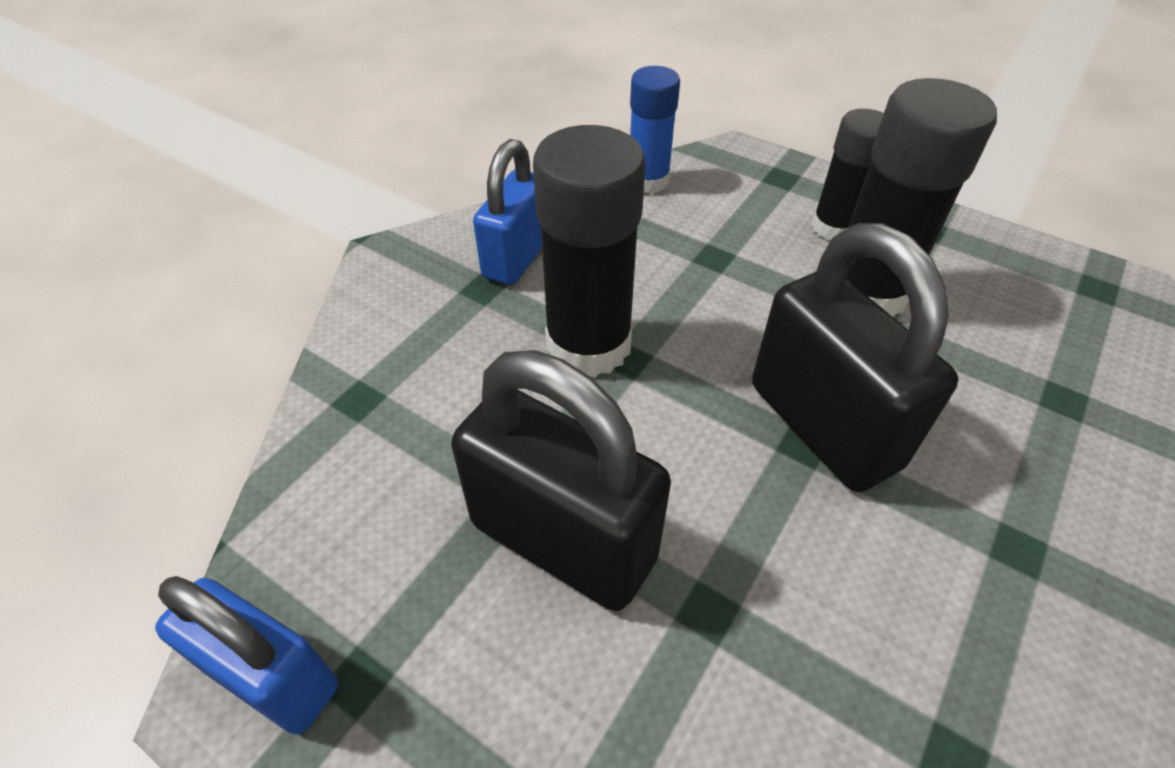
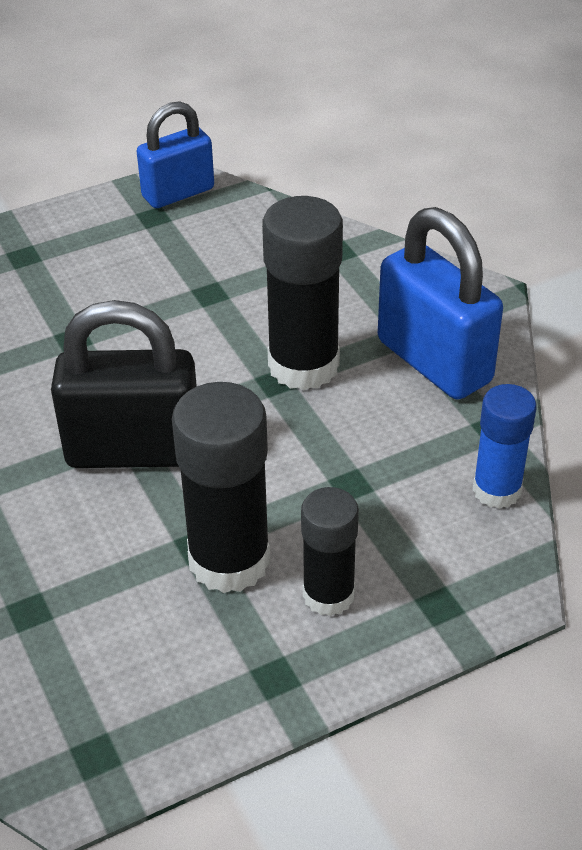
camera: 120 degrees right, 5 degrees down
black padlock [451,350,671,611] -> none
blue padlock [473,139,542,285] -> blue padlock [378,207,503,400], size x1.52

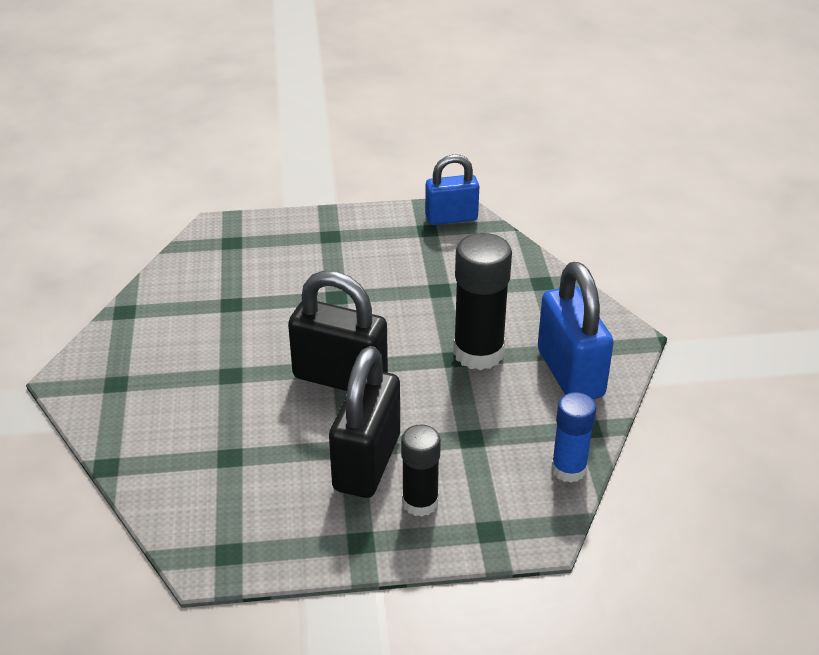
camera: 20 degrees right, 5 degrees down
black glue stick [172,382,270,593] -> black padlock [329,346,400,498]

